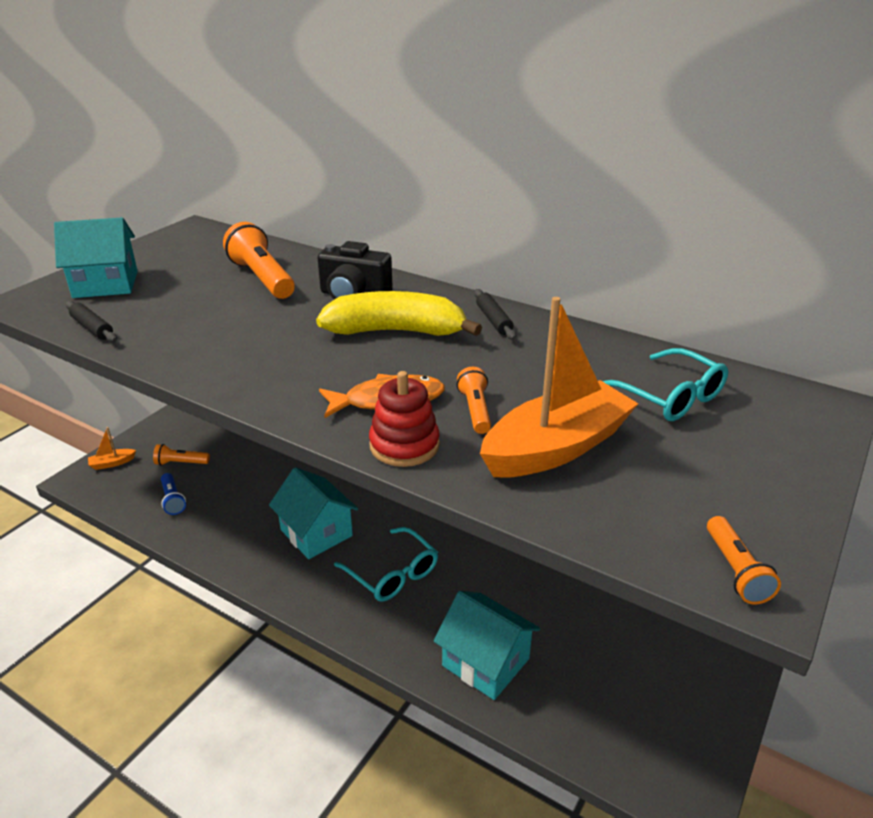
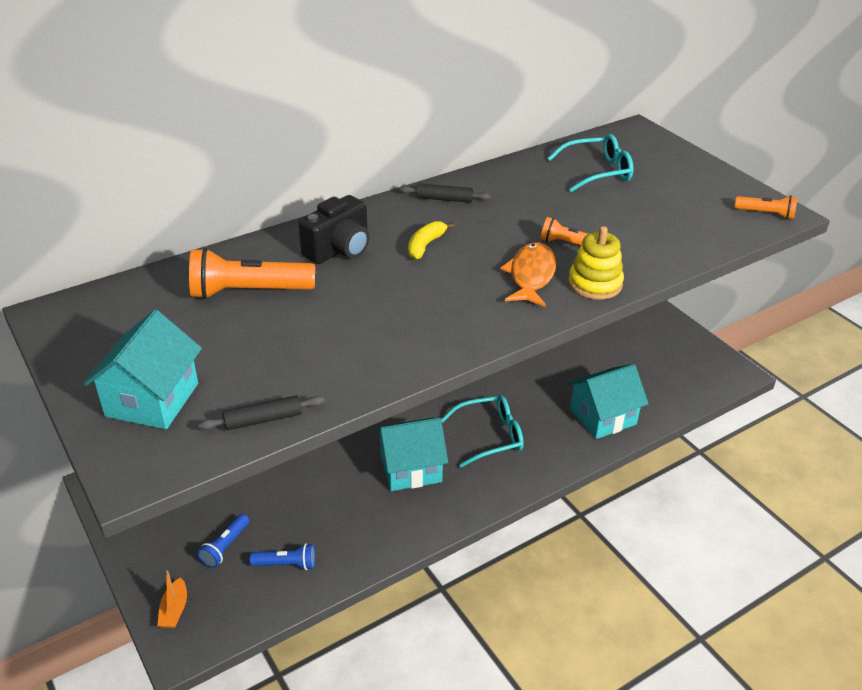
camera: 65 degrees left, 5 degrees up
orange flashlight [153,444,210,466] -> blue flashlight [197,514,249,568]
yellow banana [316,291,482,336] -> yellow banana [408,221,454,260], size x0.49
red stacking toy [369,371,440,467] -> yellow stacking toy [568,226,624,300]
orange boat [480,297,638,478] -> none

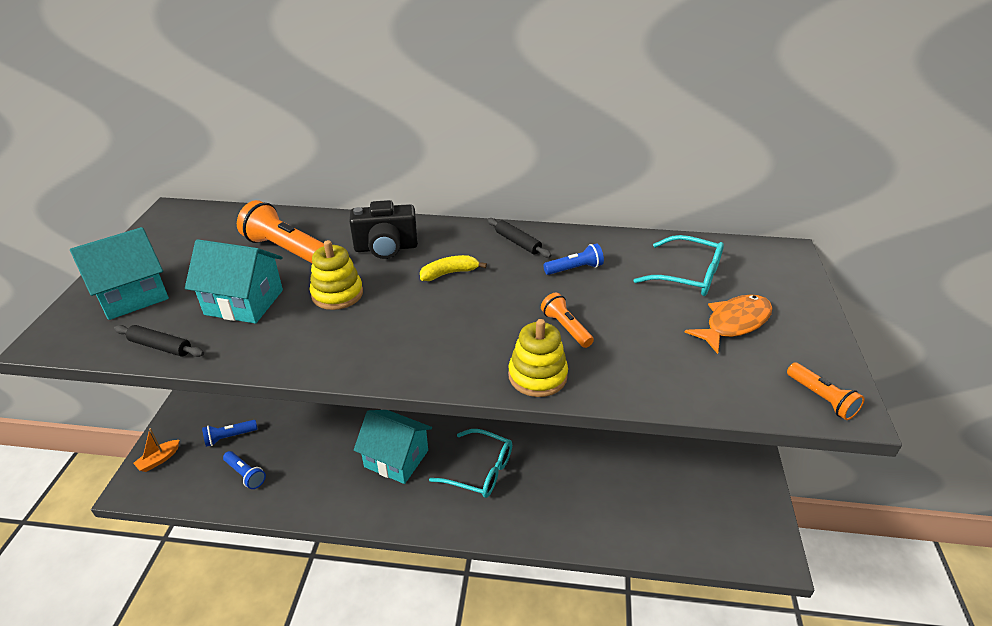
camera: 40 degrees right, 0 degrees up
orange fish [500,242,556,307] -> orange fish moved to [684,294,772,354]
turquoise house [567,364,649,439] -> turquoise house moved to [185,239,283,324]
none -> yellow stacking toy [310,240,363,310]
none -> blue flashlight [543,243,604,275]

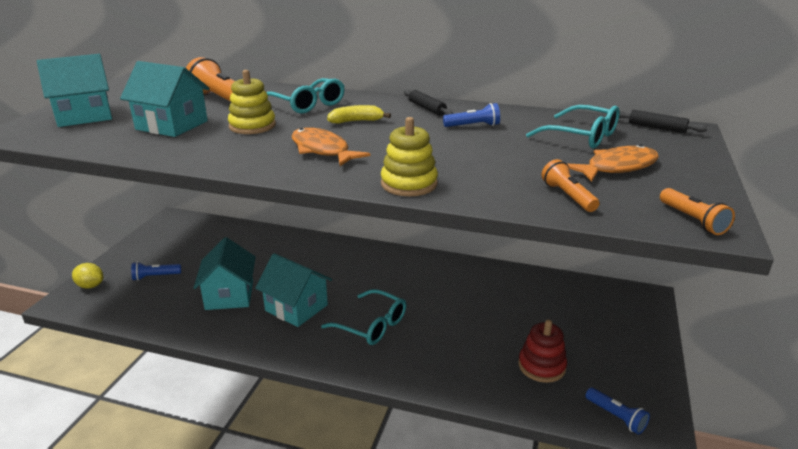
camera: 10 degrees right, 10 degrees down
black rolling pin [114,325,204,357] -> black rolling pin moved to [619,110,708,133]
orange boat [133,428,179,472] -> yellow lemon [72,263,103,289]
blue flashlight [223,451,266,489] -> blue flashlight moved to [585,388,650,435]
black camera [349,200,418,259] -> turquoise glasses [266,78,345,114]
orange flashlight [541,293,594,348] -> orange flashlight moved to [541,159,599,212]
none -> turquoise house [194,237,256,310]
none -> orange fish [291,127,371,166]
none -> red stacking toy [519,320,567,383]

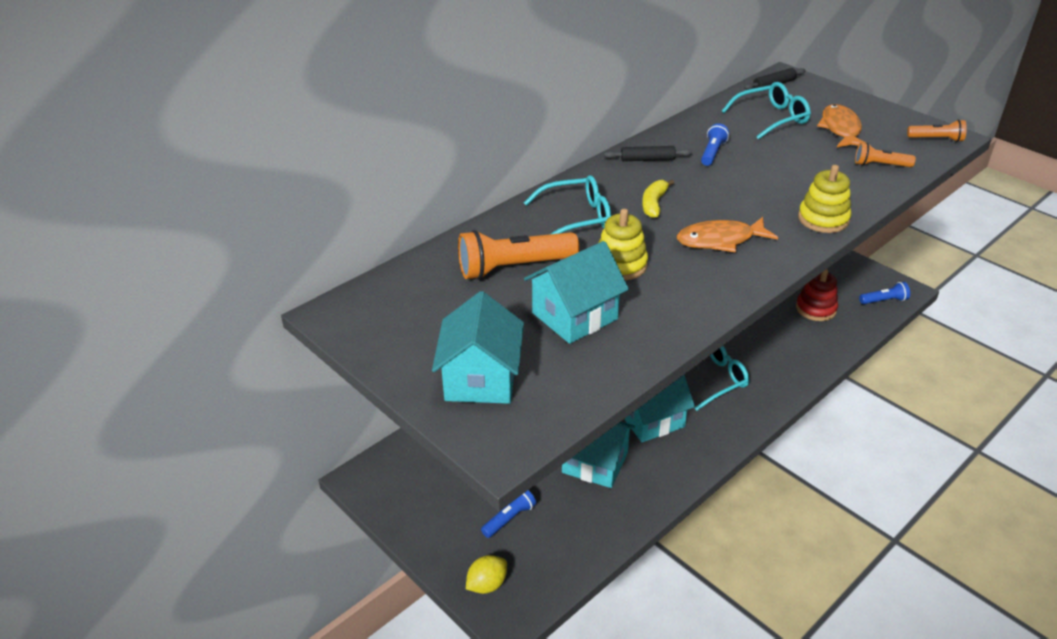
camera: 60 degrees left, 10 degrees up
blue flashlight [131,262,181,281] -> blue flashlight turned 150 degrees counterclockwise [481,490,536,538]

